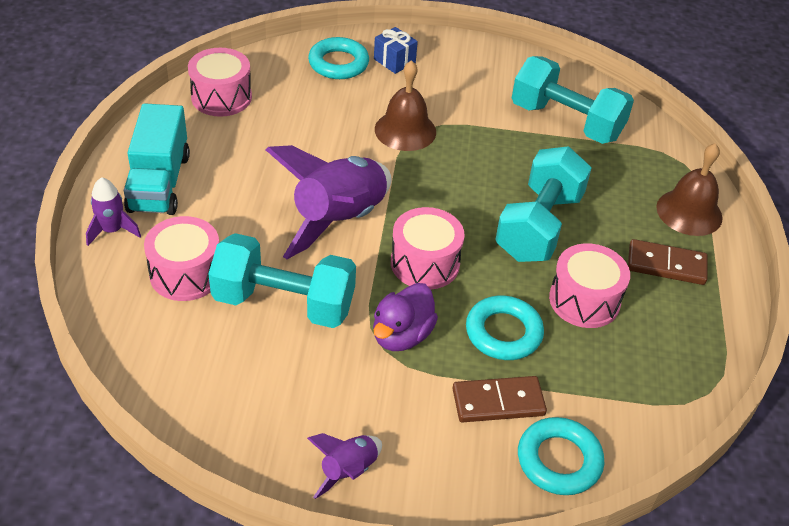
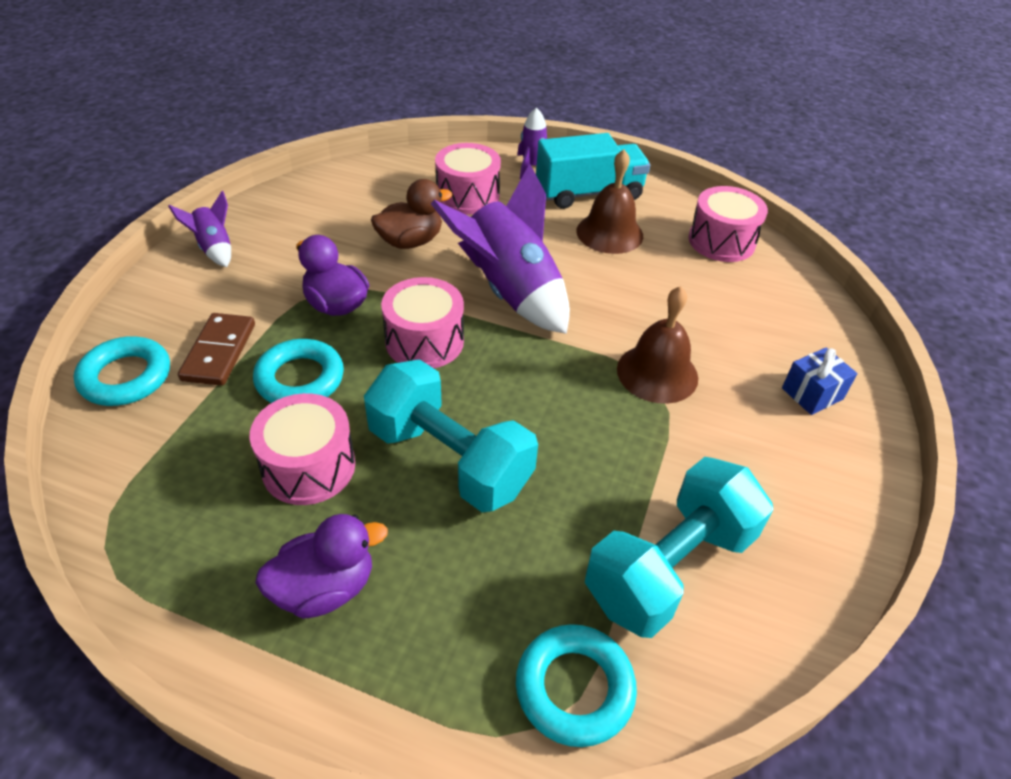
camera: 105 degrees right, 0 degrees up
turquoise truck [124,103,190,215] -> turquoise truck turned 150 degrees clockwise [536,133,650,209]
turquoise dumbbell [208,233,356,328] -> brown duck [371,179,452,249]
turquoise ring [308,37,369,79] -> turquoise ring moved to [516,624,637,747]
brown domino [628,239,707,285] -> purple duck [255,514,388,619]
brown bell [656,143,723,236] -> brown bell moved to [577,149,643,254]

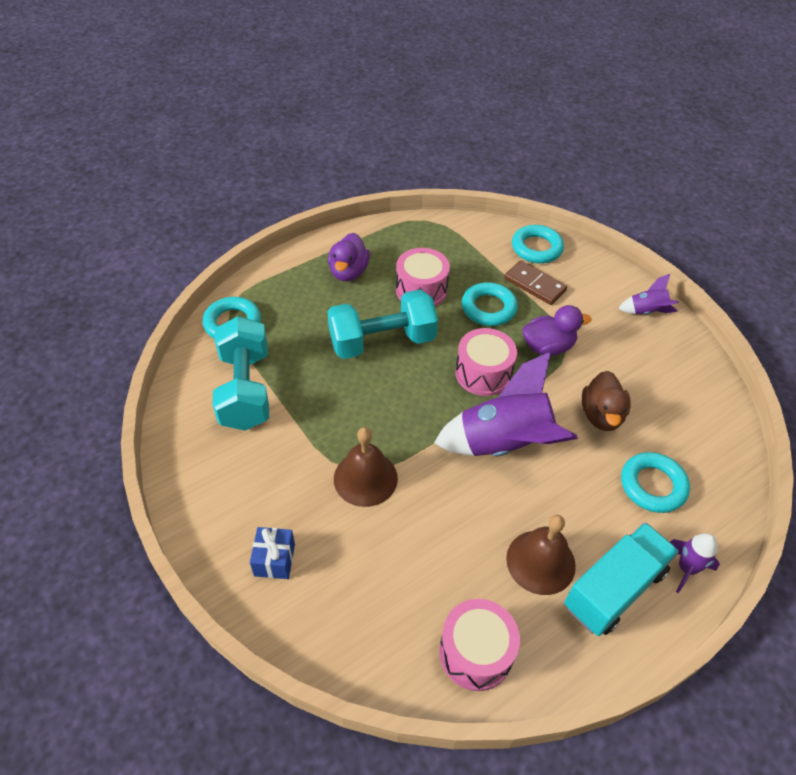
camera: 125 degrees right, 5 degrees up
pink drum [435,143,501,215] -> turquoise ring [621,452,690,513]
turquoise truck [536,133,650,209] -> turquoise truck turned 150 degrees counterclockwise [564,522,679,636]

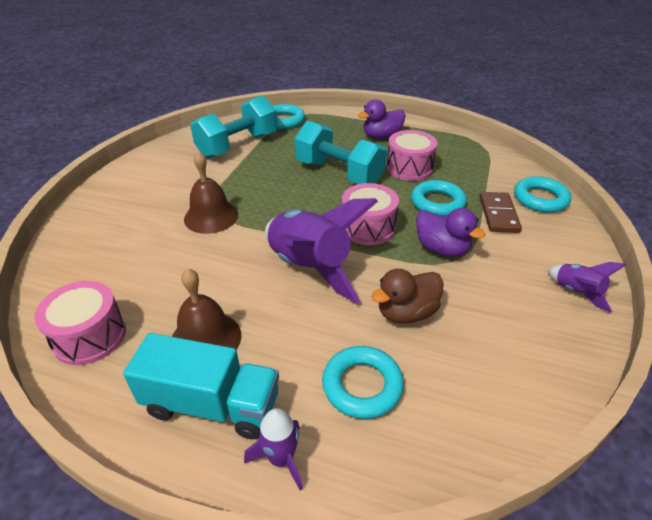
camera: 55 degrees right, 10 degrees down
blue gift [250,527,295,579] -> none

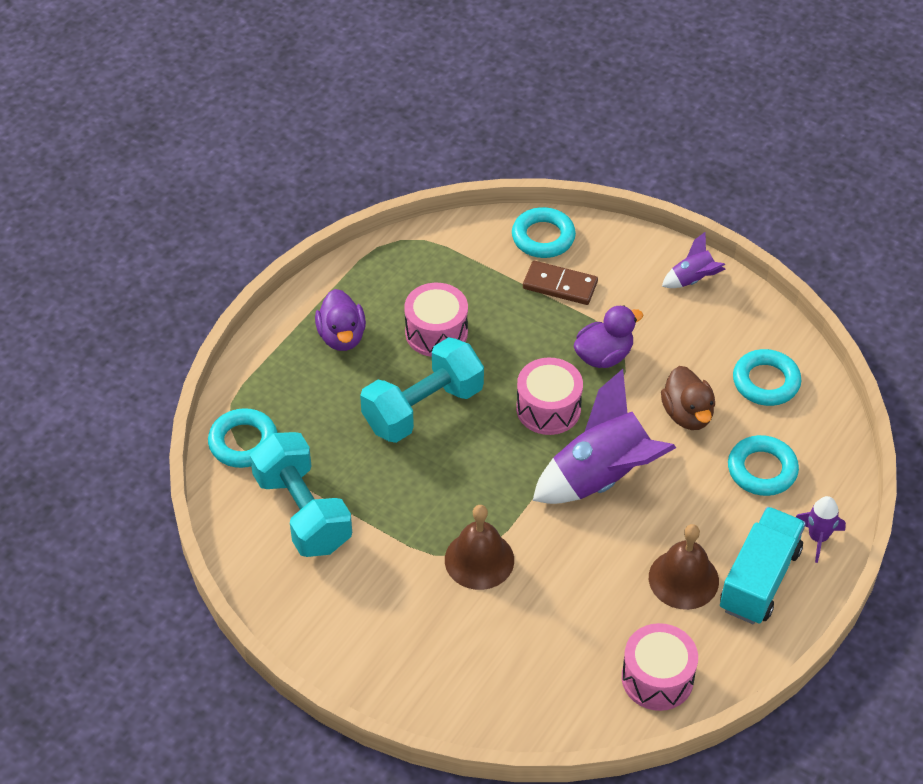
camera: 75 degrees left, 10 degrees up
turquoise ring [411,180,467,216] -> turquoise ring moved to [733,349,801,406]

